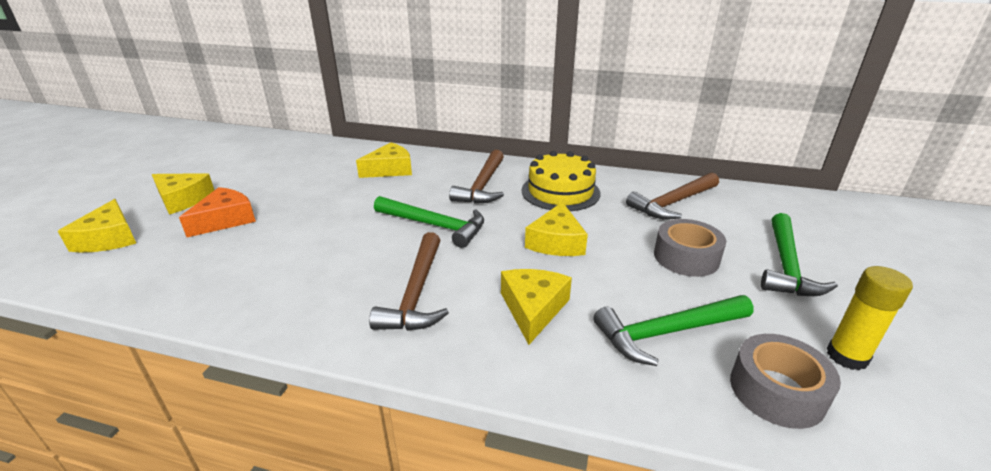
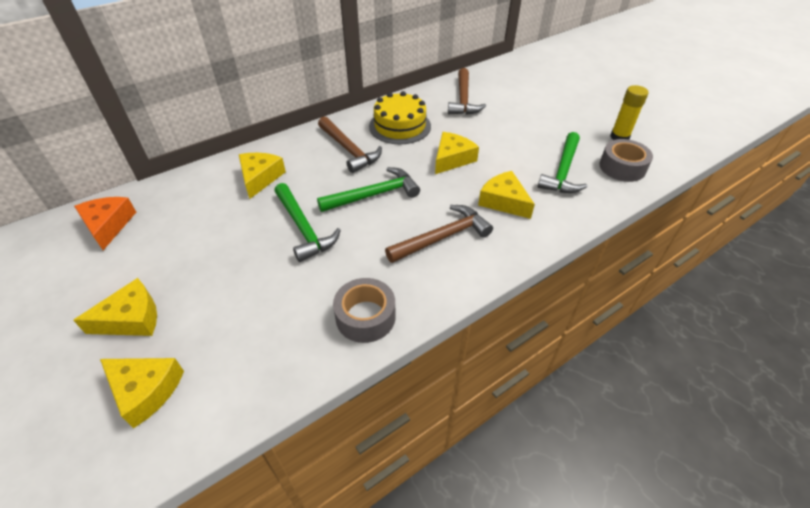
camera: 50 degrees left, 15 degrees up
orange cheese [179,187,256,237] -> orange cheese moved to [74,197,136,250]
brown hammer [369,232,449,331] -> brown hammer turned 75 degrees counterclockwise [385,205,493,263]
yellow cheese [525,202,588,256] -> yellow cheese turned 105 degrees counterclockwise [435,132,479,174]
grey tape [654,219,726,277] -> grey tape moved to [333,278,396,343]
green hammer [761,213,838,296] -> green hammer moved to [275,183,341,262]

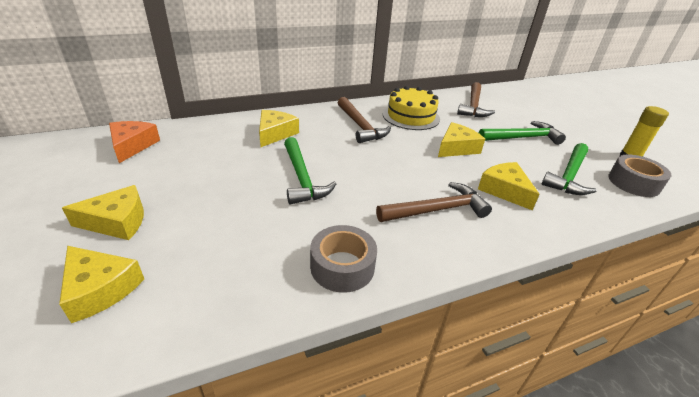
camera: 10 degrees right, 10 degrees down
green hammer [317,167,420,212] -> green hammer moved to [478,121,566,145]

